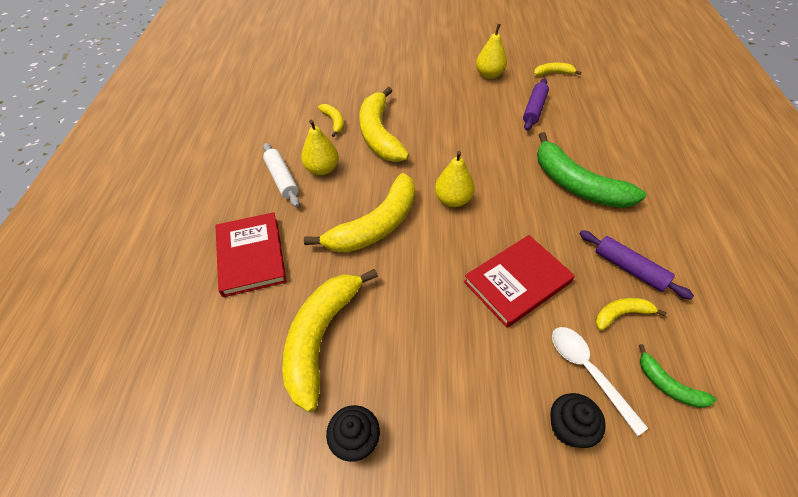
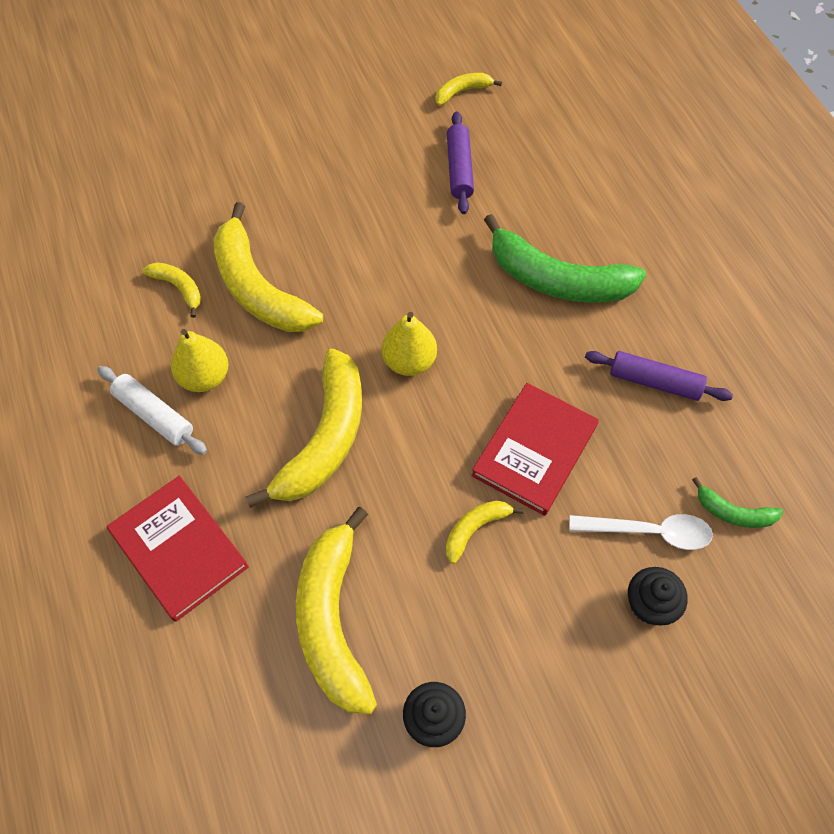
camera: 25 degrees left, 10 degrees up
yellow pear [476,24,507,79] -> none
white spoon [552,327,648,436] -> white spoon turned 150 degrees clockwise [569,514,713,550]
yellow banana [596,298,667,330] -> yellow banana moved to [446,501,524,564]

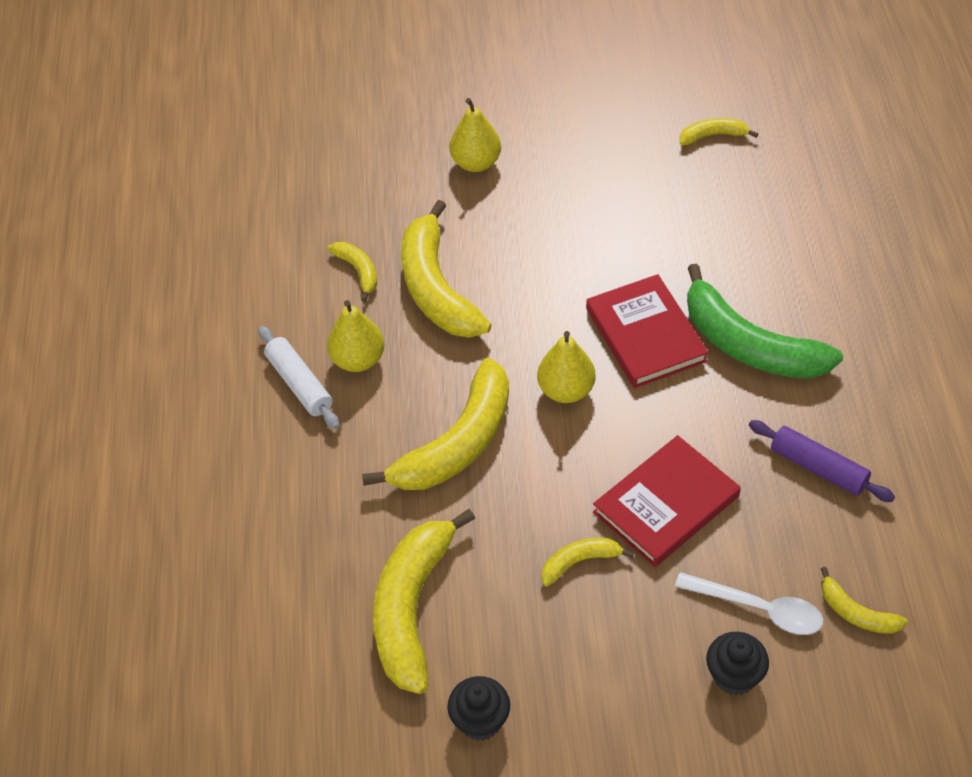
camera: 20 degrees right, 10 degrees down
red book [107,476,249,622] -> red book moved to [586,274,709,388]
purple rolling pin [447,111,474,214] -> none
green banana [692,477,783,528] -> yellow banana [821,567,908,634]
none -> yellow pear [450,98,501,172]

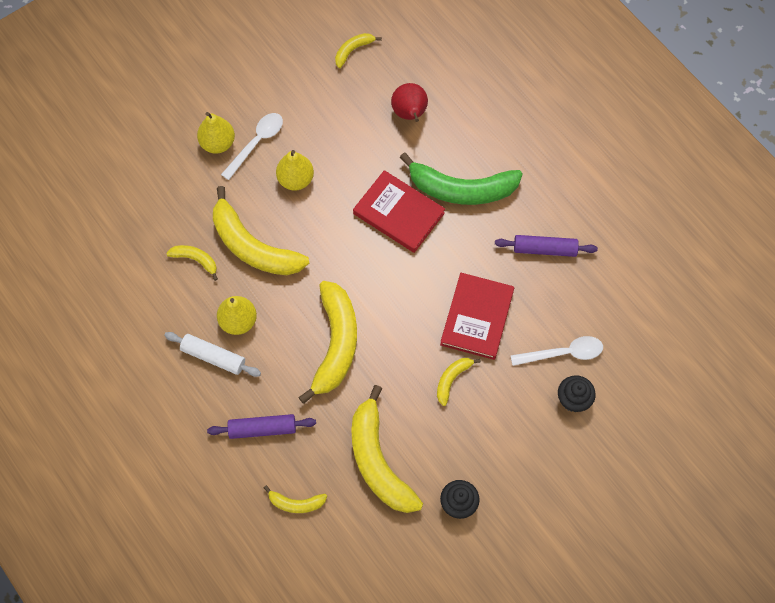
camera: 35 degrees left, 15 degrees up
yellow pear [537,331,596,403] -> yellow pear moved to [276,150,314,191]
yellow banana [821,567,908,634] -> yellow banana moved to [264,485,327,513]
none -> purple rolling pin [207,414,316,439]
none -> white spoon [221,113,283,180]
none -> red pear [391,83,428,122]

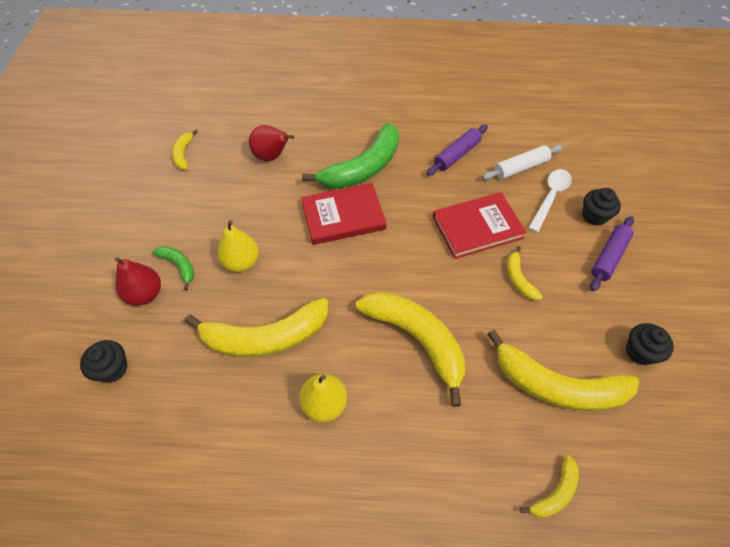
camera: 50 degrees left, 10 degrees down
white rolling pin [164,332,261,377] -> white rolling pin moved to [482,145,562,180]
yellow banana [166,245,218,281] -> none
yellow pear [197,112,235,154] -> red pear [115,257,161,306]
purple rolling pin [207,414,316,439] -> purple rolling pin moved to [590,216,634,291]
white spoon [221,113,283,180] -> green banana [152,246,194,290]
red book [440,273,514,360] -> red book turned 75 degrees counterclockwise [433,192,527,259]
none -> black cupcake [80,340,128,383]

